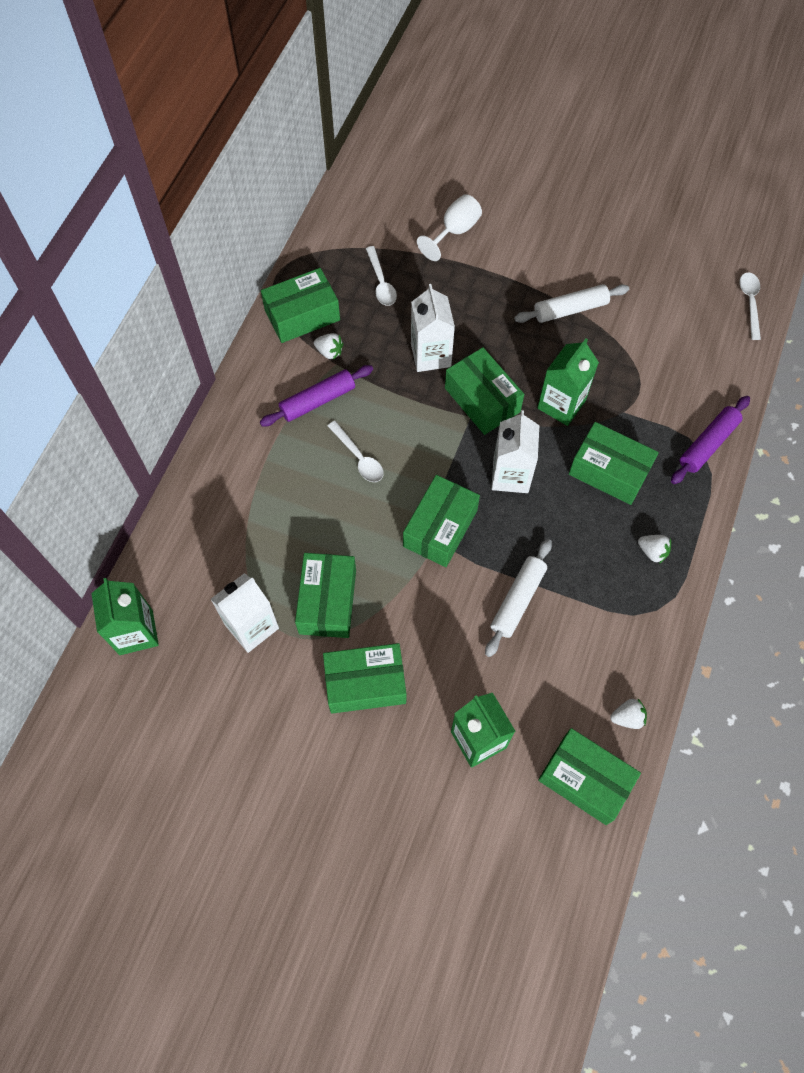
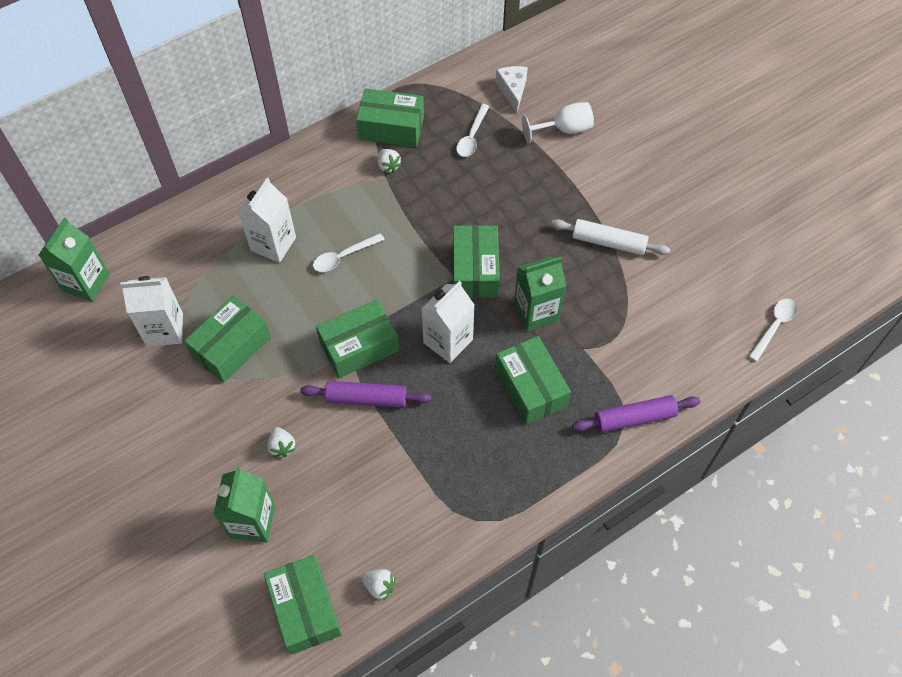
camera: 35 degrees right, 5 degrees down
purple rolling pin [260,365,373,426] -> purple rolling pin moved to [300,381,431,407]
green box [323,643,407,714] -> none
white spoon [328,421,383,482] -> white spoon turned 60 degrees clockwise [313,233,385,272]
white carton [411,284,455,372] -> white carton moved to [238,178,296,263]
white rolling pin [485,539,552,657] -> none
white strawberry [638,535,671,564] -> white strawberry moved to [267,427,295,457]
none -> white cheese [496,66,528,113]

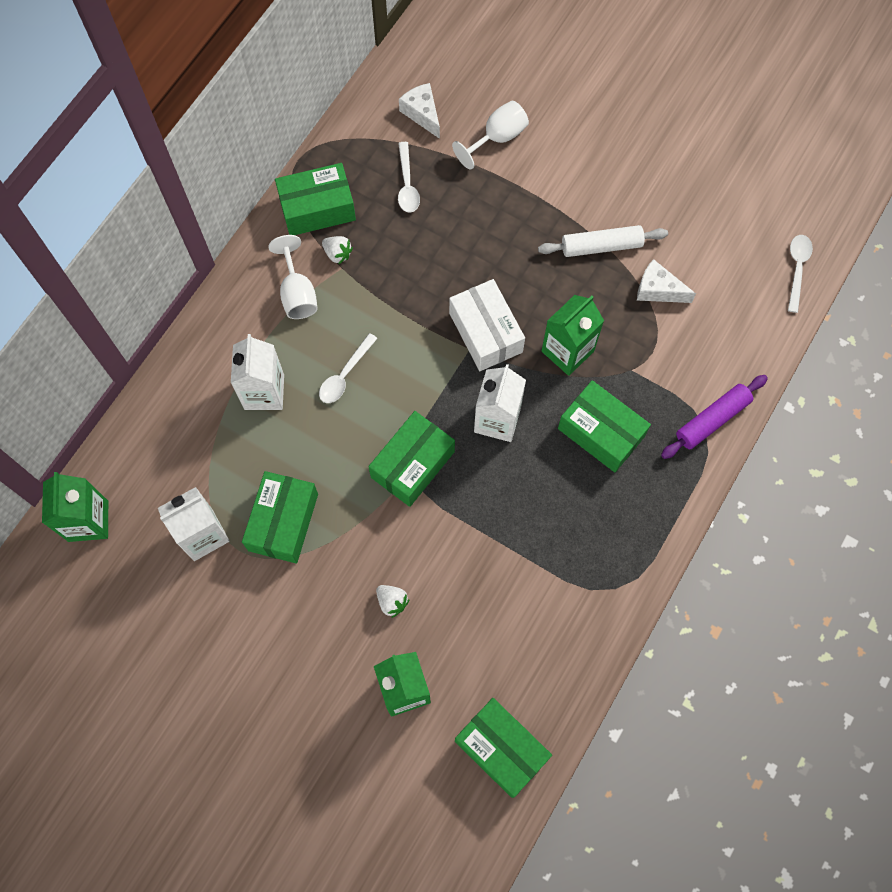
camera: 25 degrees left, 10 degrees up
purple rolling pin [300,381,431,407] -> none
white strawberry [361,569,395,601] -> none
green box [453,225,500,298] -> white box [449,279,525,371]
none -> white goblet [268,235,318,319]
none -> white cheese [637,259,696,303]

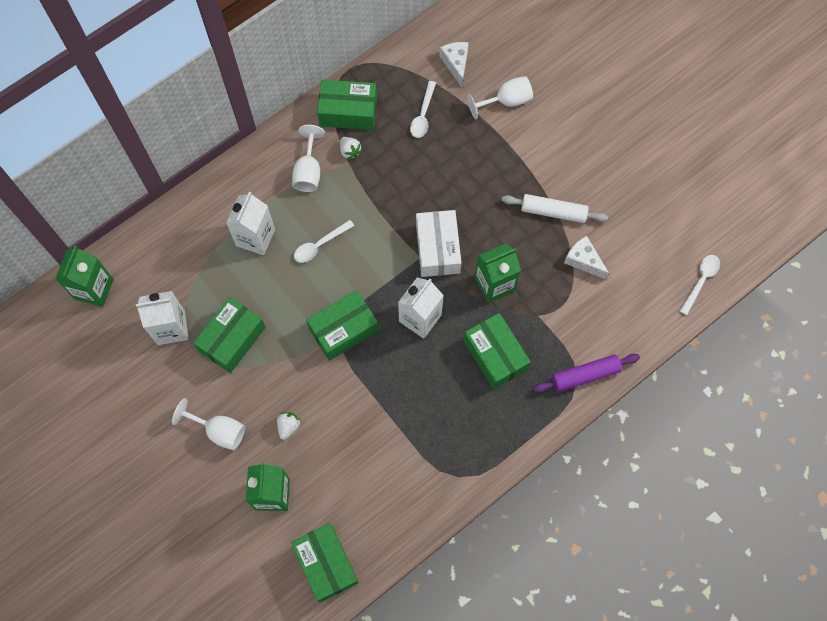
camera: 20 degrees right, 0 degrees up
white strawberry [376,585,410,618] -> white strawberry turned 135 degrees counterclockwise [277,412,301,440]
none -> white goblet [172,398,246,450]

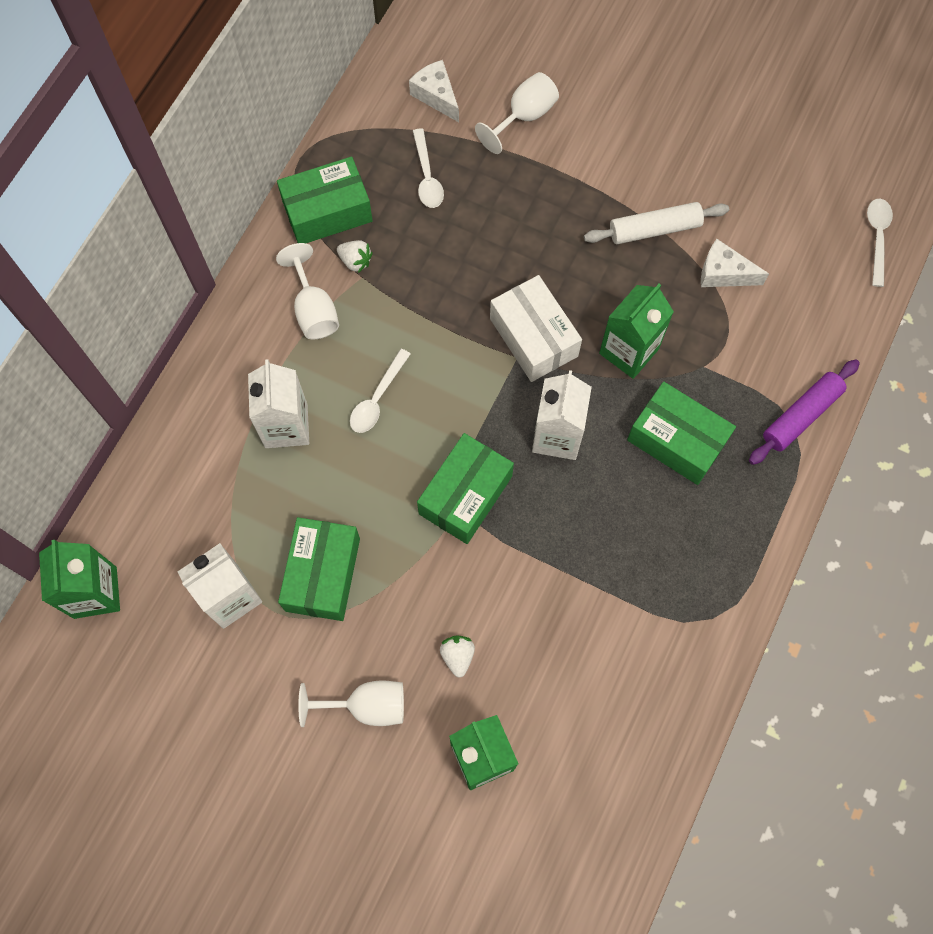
camera: 25 degrees left, 0 degrees up
green box [291,523,359,602] -> none

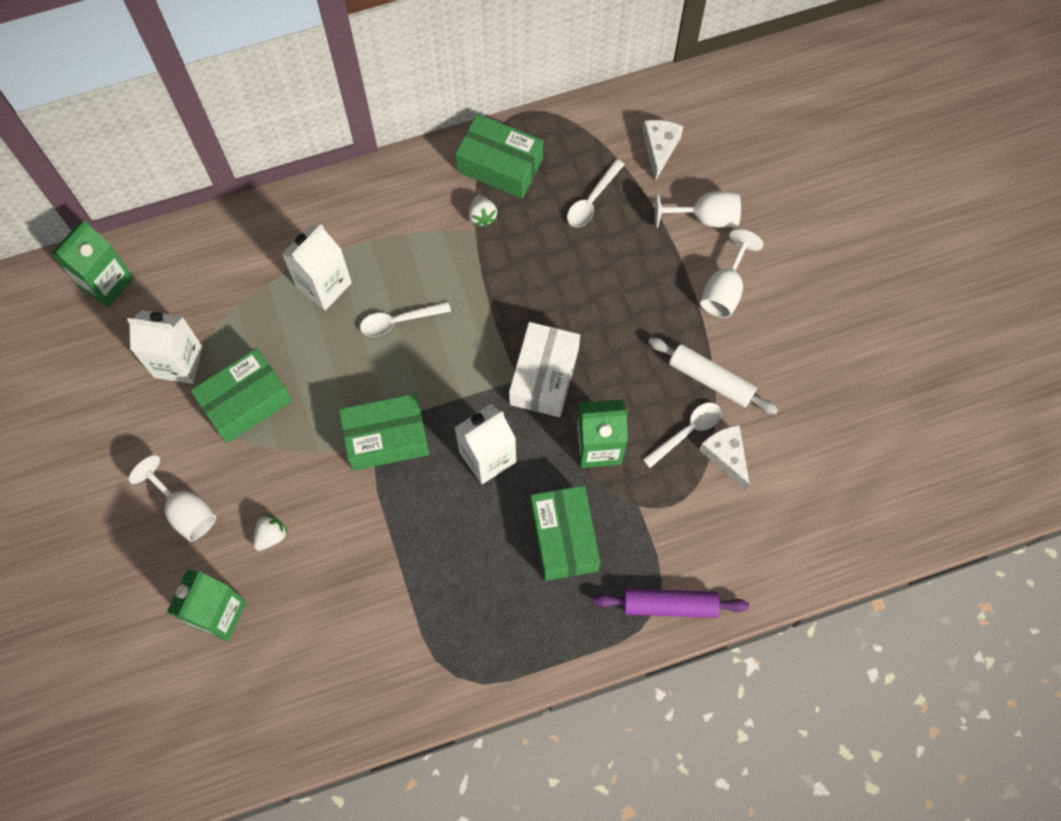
camera: 45 degrees right, 0 degrees up
white goblet [276,243,339,339] -> white goblet moved to [700,229,763,318]
white spoon [867,199,893,287] -> white spoon moved to [643,402,721,468]

